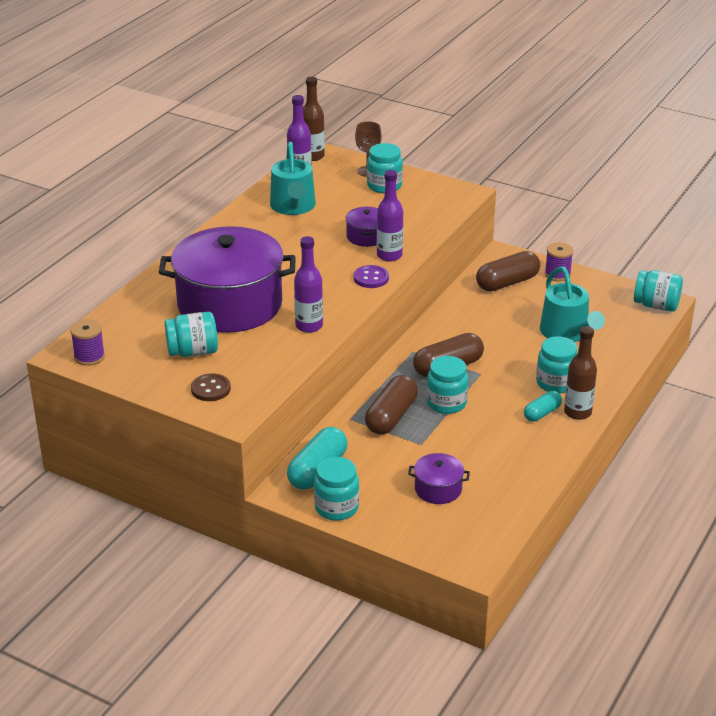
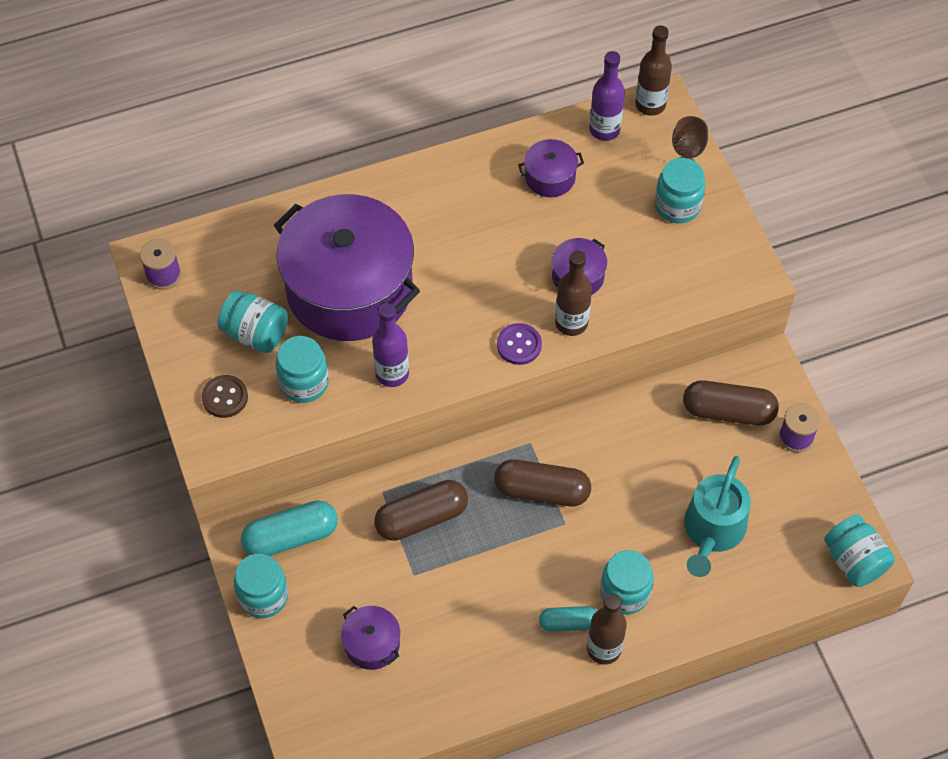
camera: 40 degrees right, 25 degrees up
turquoise watering can [270,142,316,215] -> purple pot [518,139,584,197]
purple bottle [377,170,403,261] -> brown bottle [555,251,592,336]
turquoise jar [426,356,468,414] -> turquoise jar moved to [276,336,329,403]

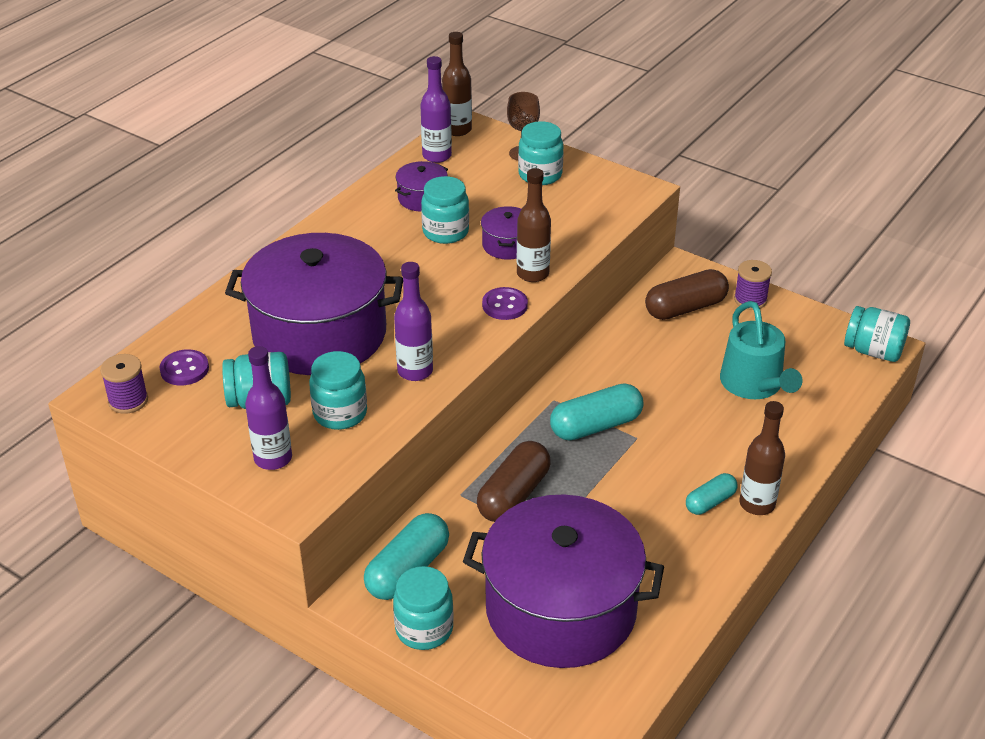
camera: 35 degrees left, 20 degrees down
brown button [202,375,248,418] -> purple bottle [245,346,292,470]
purple pot [341,606,400,670] -> purple pot [463,494,664,668], size x2.41
brown capsule [494,459,591,506] -> turquoise capsule [550,383,643,440]
turquoise jar [600,550,654,615] -> turquoise jar moved to [421,176,469,244]
none -> purple button [159,349,209,386]

